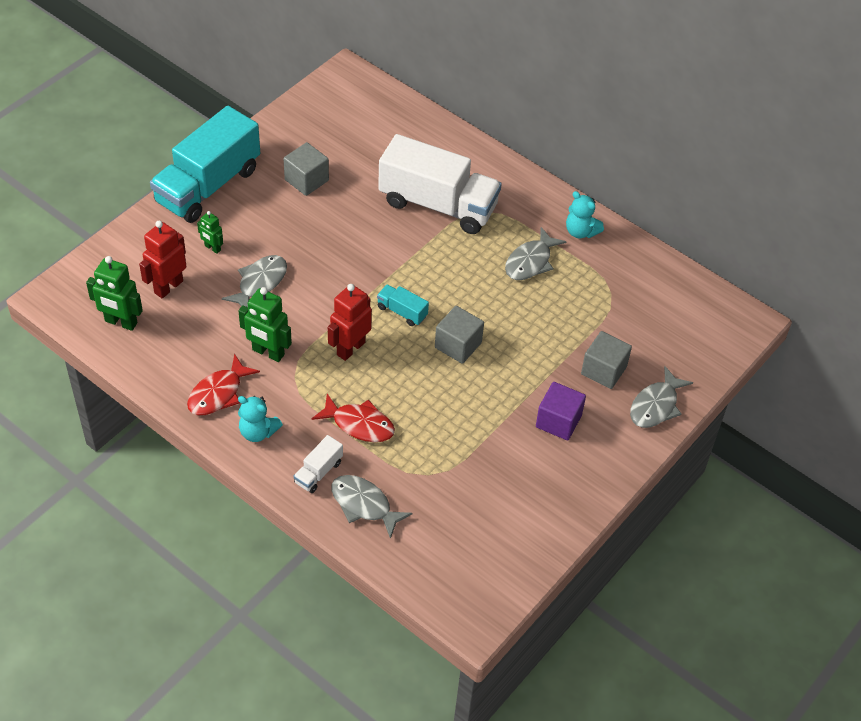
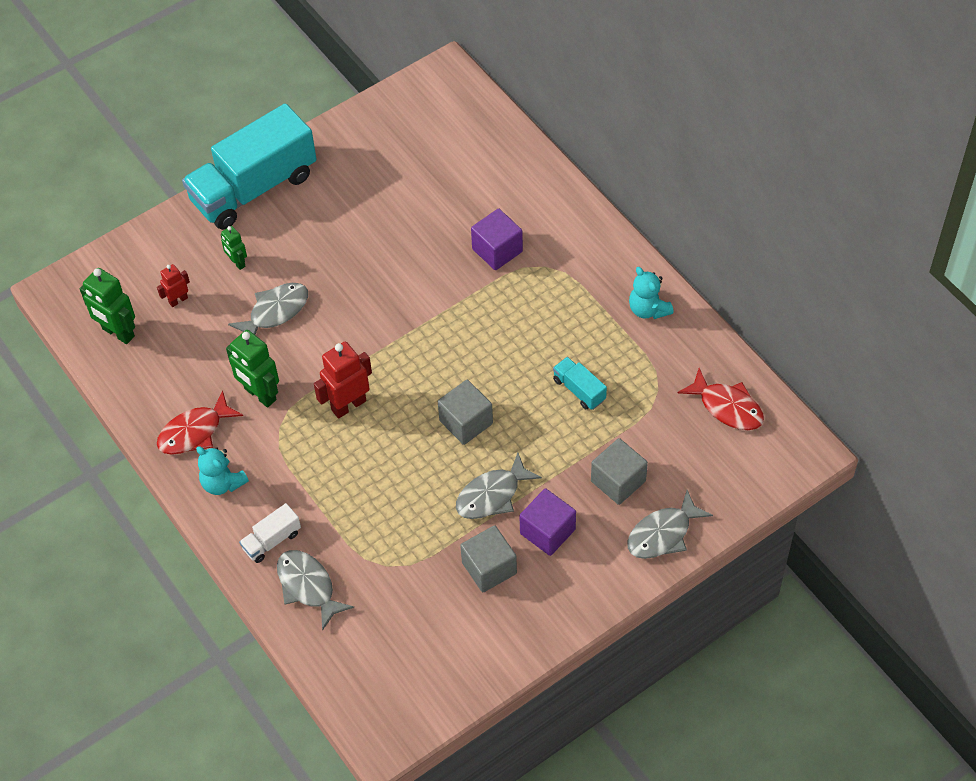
camera: 20 degrees right, 5 degrees up
red robot [139,221,186,298] -> red robot [157,264,190,307], size x0.57
grey cube [283,142,329,196] -> grey cube moved to [460,525,517,592]
red fish [312,394,395,442] -> red fish moved to [678,368,764,430]
turquoise truck [377,285,429,326] -> turquoise truck moved to [553,357,607,410]
white truck [378,134,502,234] -> purple cube [471,209,523,270]
grey fish [505,227,567,280] -> grey fish moved to [456,453,542,519]

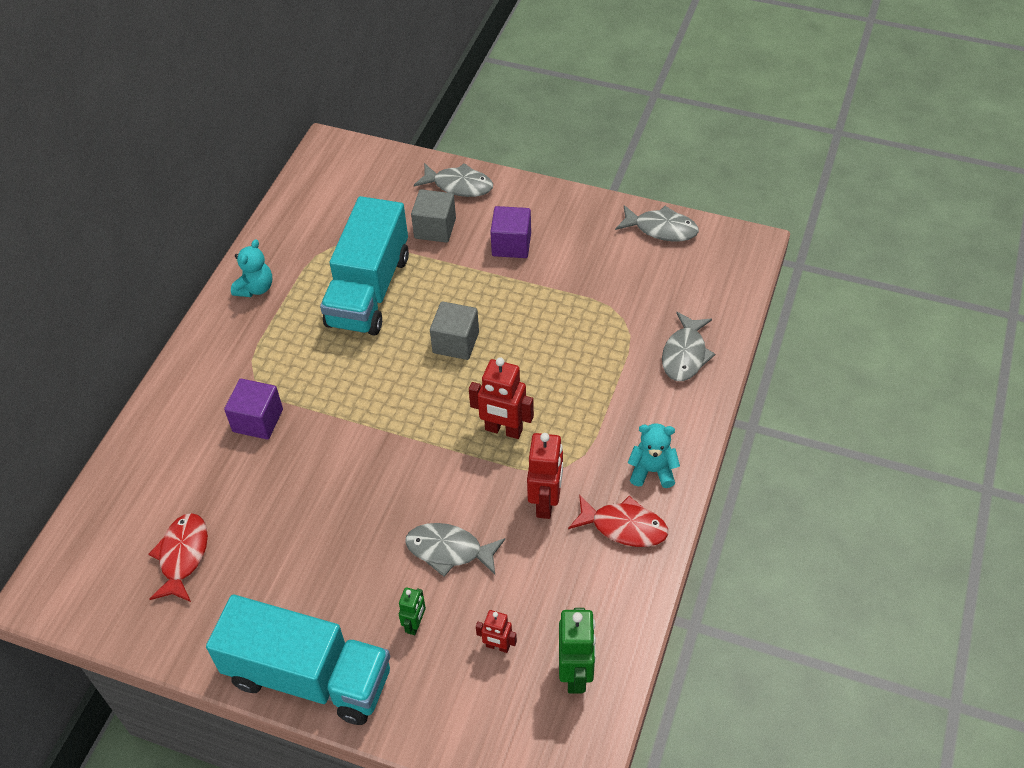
camera: 125 degrees left, 5 degrees down
turquoise teddy bear [196,447,249,495] -> turquoise teddy bear turned 90 degrees counterclockwise [628,423,680,488]
green robot [226,330,279,407] -> red robot [527,433,563,519]
white truck [239,503,301,563] -> none
grey fish [456,453,542,519] -> grey fish moved to [615,205,699,242]
grey cube [460,525,517,592] -> none
turquoise truck [553,357,607,410] -> turquoise truck [320,196,409,335], size x2.41
red fish [678,368,764,430] -> red fish moved to [149,513,208,602]

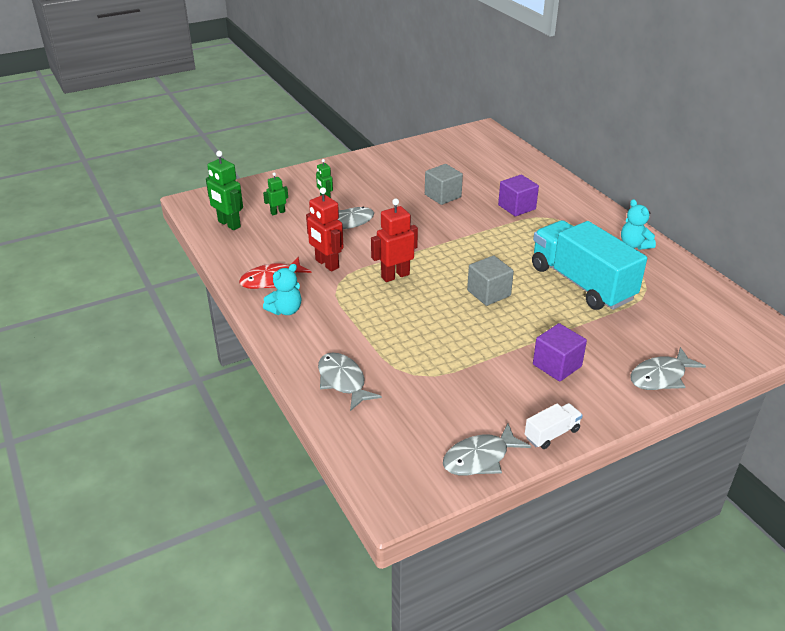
camera: 130 degrees right, 15 degrees down
red fish [149,513,208,602] -> none
turquoise truck [206,595,390,725] -> none
grey cube [411,189,456,243] -> grey cube moved to [425,164,463,205]
red robot [476,610,517,653] -> green robot [263,173,288,215]
none -> white truck [525,403,583,449]

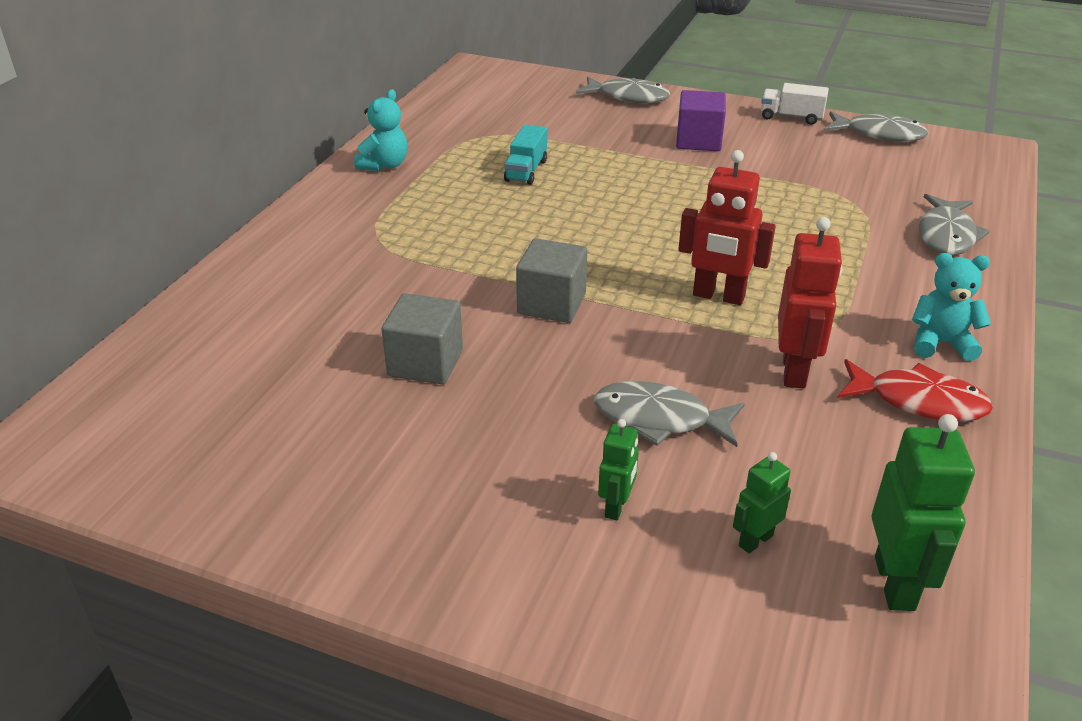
camera: 130 degrees left, 0 degrees up
green robot [263,173,288,215] -> green robot turned 120 degrees clockwise [733,452,791,553]
grey cube [467,256,514,306] -> grey cube moved to [516,238,587,323]
purple cube [498,175,539,216] -> none
turquoise truck [532,220,647,310] -> turquoise truck [504,125,547,185], size x0.41

